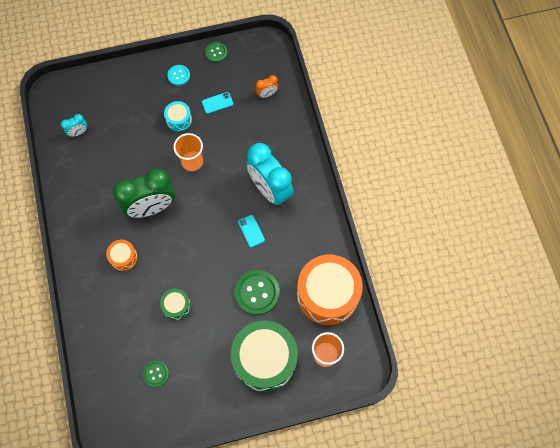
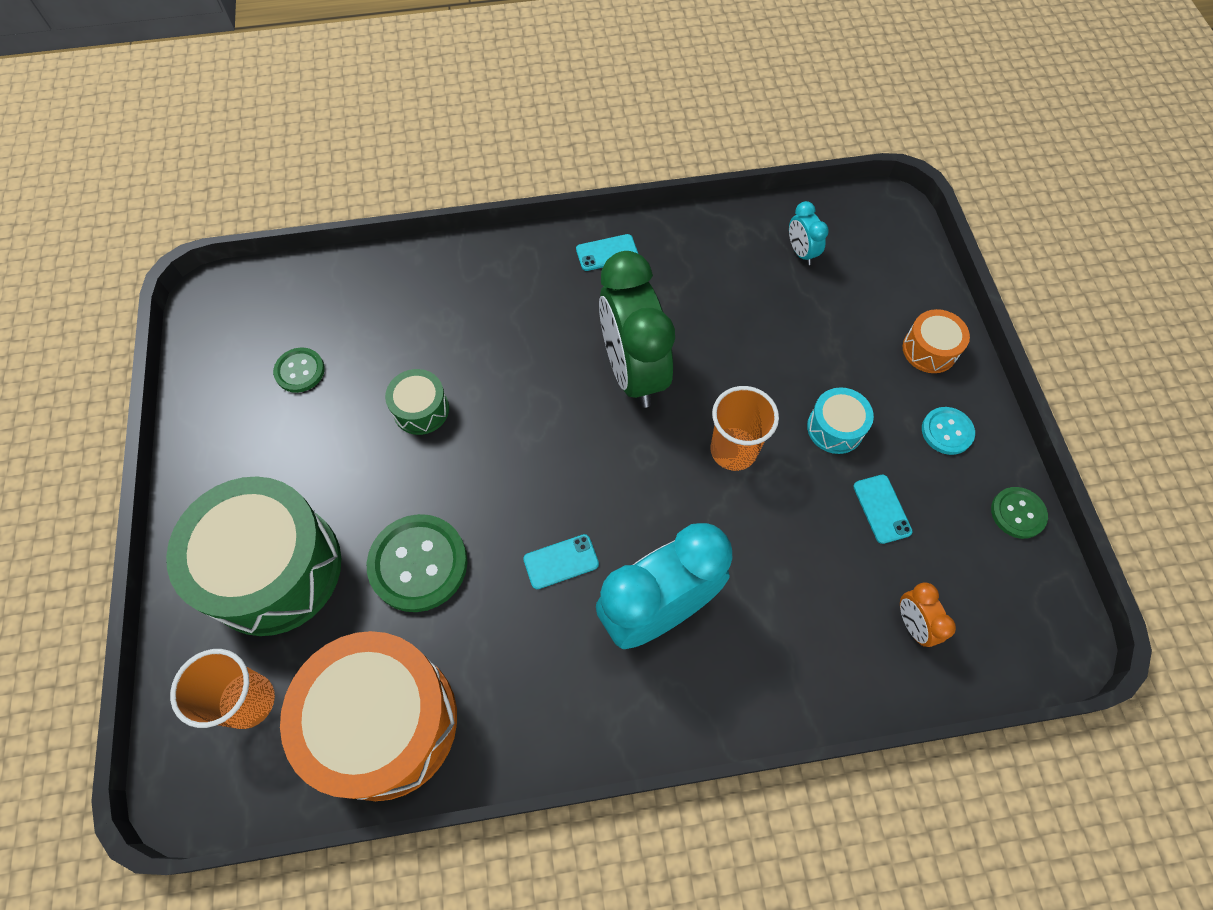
camera: 95 degrees right, 5 degrees down
orange drum [106,240,138,271] -> orange drum moved to [903,309,970,373]
none -> turquoise phone [576,234,638,271]

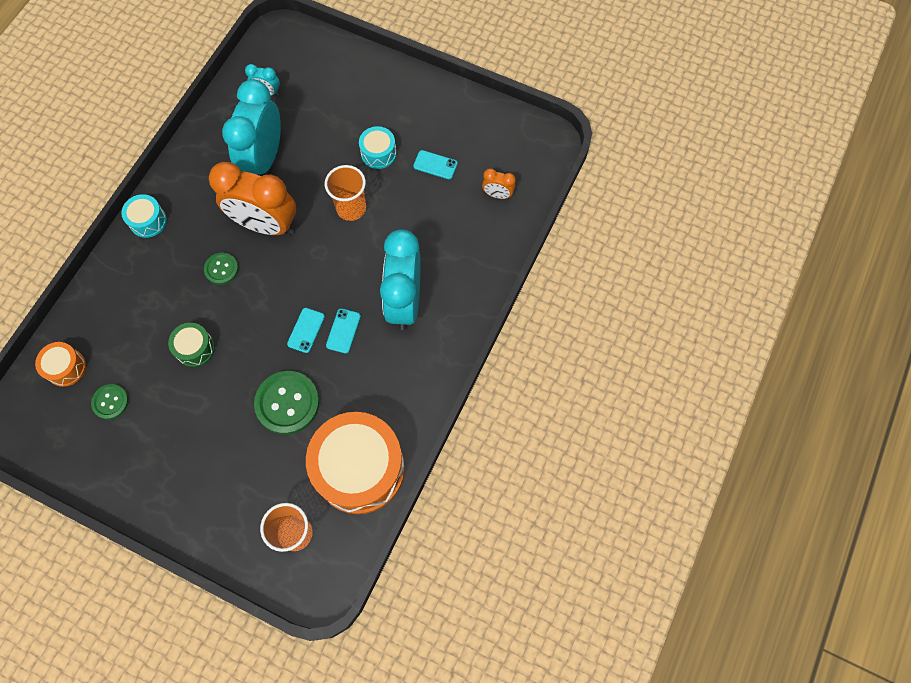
camera: 55 degrees left, 5 degrees up
green drum [166,476,341,636] -> none
turquoise phone [576,234,638,271] -> turquoise phone moved to [287,308,325,353]
green clock [599,251,675,408] -> orange clock [209,162,296,235]
orange drum [903,309,970,373] -> orange drum moved to [35,342,86,387]
turquoise button [922,407,975,455] -> none
green button [991,487,1048,539] -> green button moved to [204,253,238,285]
none -> turquoise drum [121,194,167,238]
none -> turquoise clock [222,79,281,176]

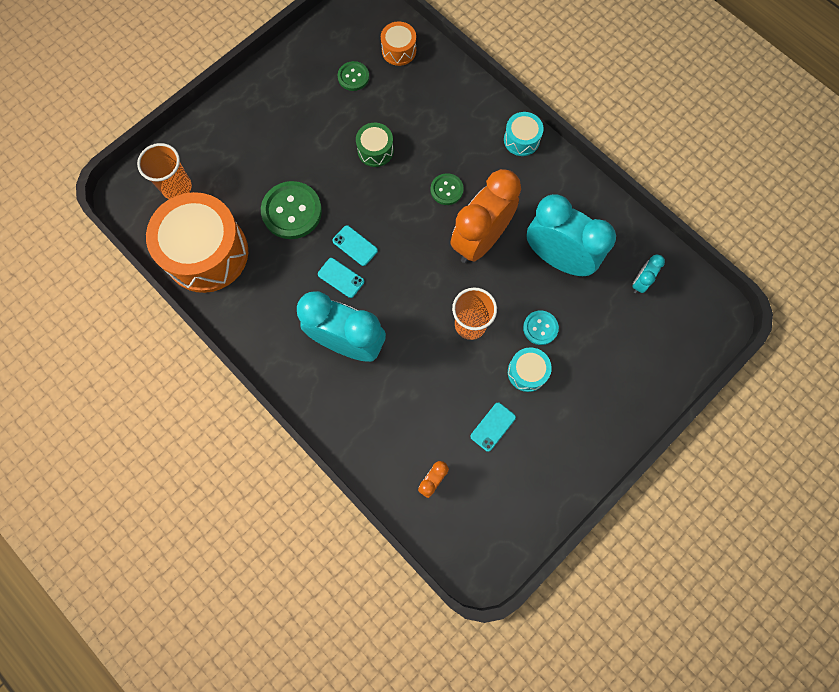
camera: 110 degrees right, 5 degrees up
none -> turquoise button [523,311,559,345]

